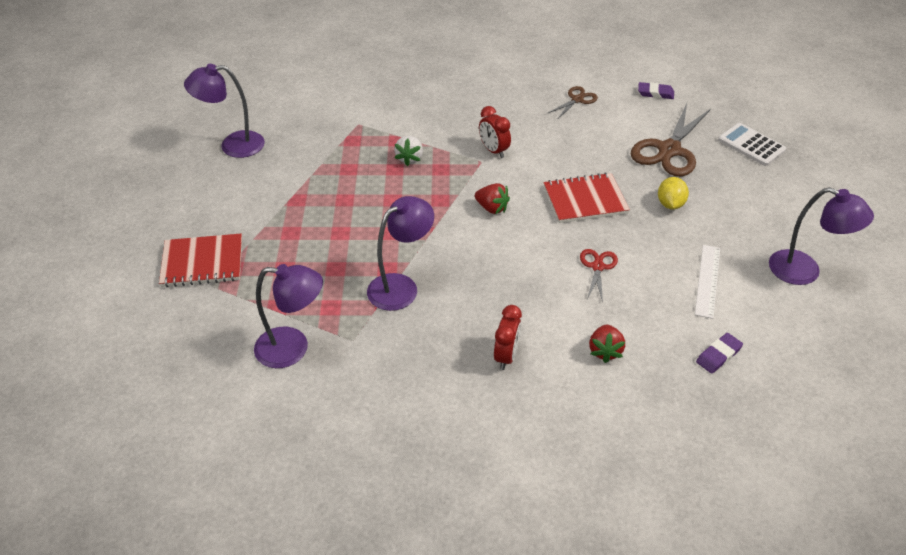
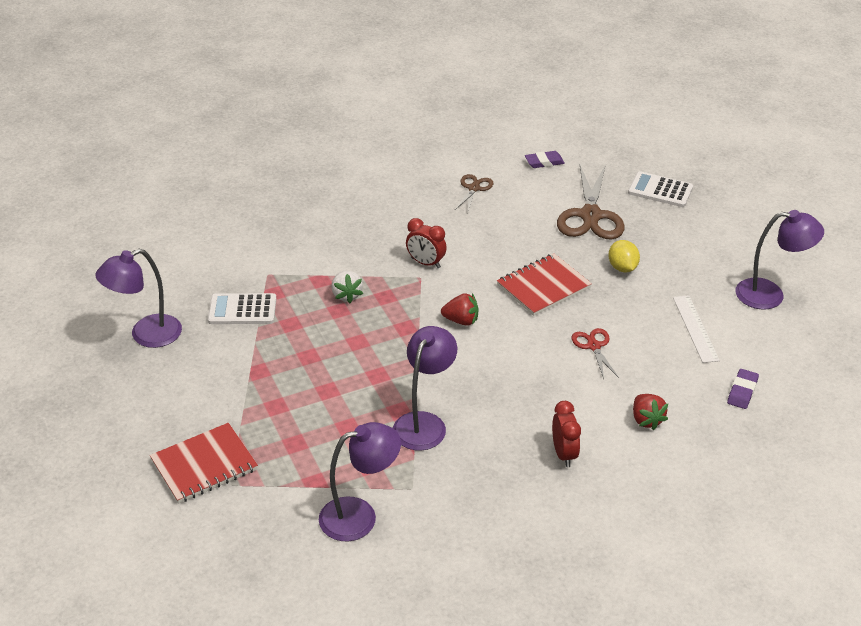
camera: 25 degrees left, 5 degrees down
none -> white calculator [208,293,276,324]

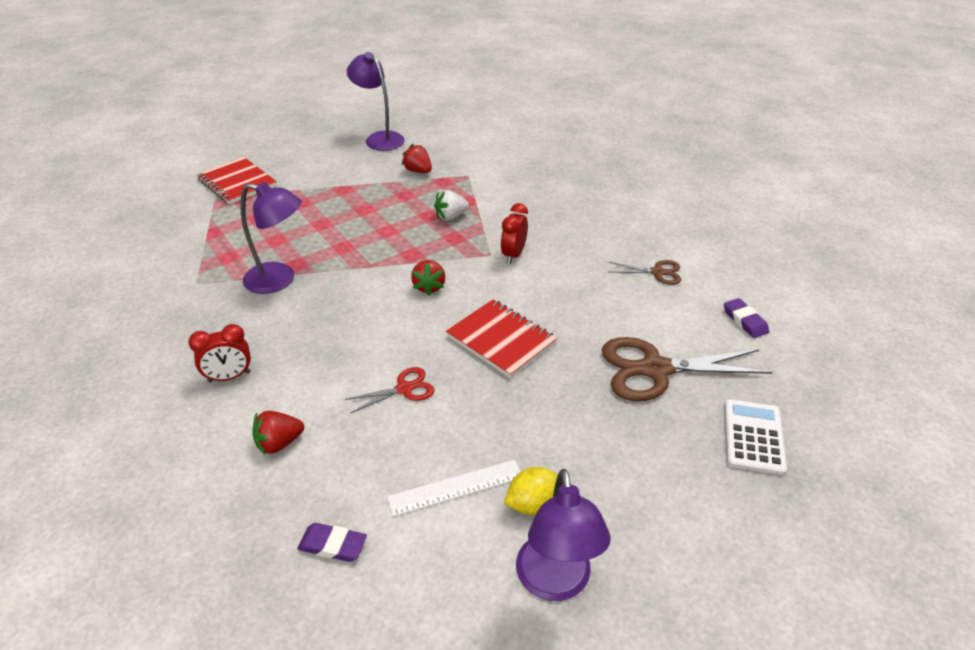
camera: 80 degrees right, 0 degrees up
white calculator [208,293,276,324] -> red strawberry [402,144,432,173]
purple lamp [319,422,401,541] -> none
yellow lemon [608,240,640,272] -> yellow lemon moved to [504,467,558,515]

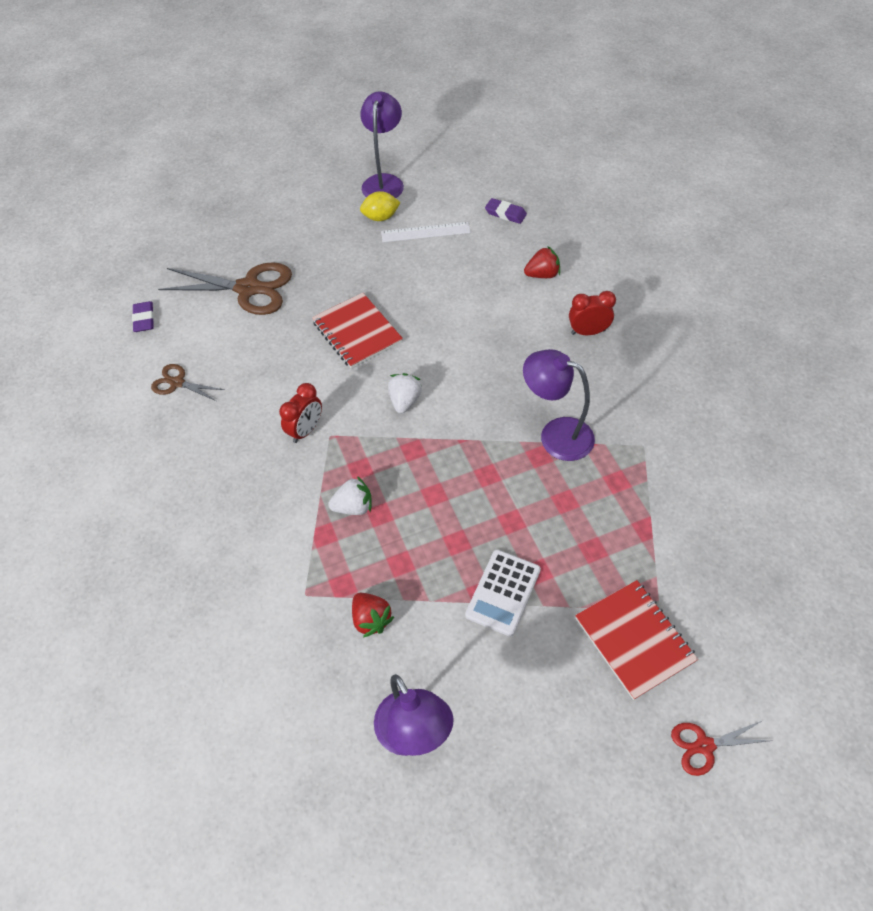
camera: 165 degrees left, 15 degrees up
red scissors [345,367,434,413] -> red scissors moved to [671,721,771,776]
red strawberry [411,260,445,296] -> white strawberry [388,373,422,413]
white calculator [724,399,787,475] -> white calculator moved to [465,550,541,636]

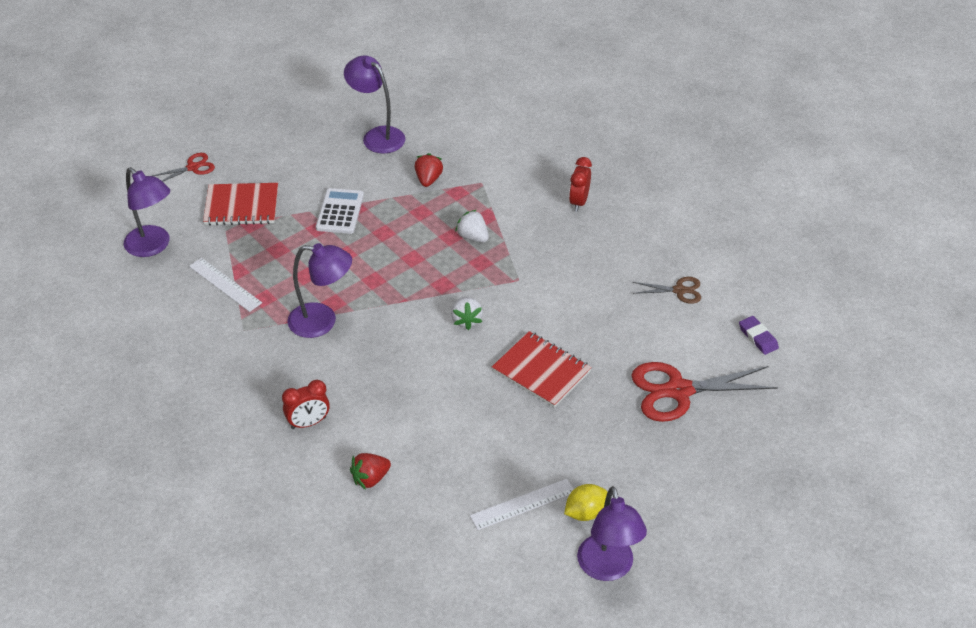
camera: 160 degrees right, 10 degrees down
brown scissors [158,262,292,315] -> red scissors [631,362,778,422]
red clock [279,383,322,443] -> red clock moved to [569,157,592,212]
white strawberry [328,476,371,515] -> white strawberry turned 75 degrees clockwise [455,210,489,242]
red strawberry [352,593,394,638] -> red strawberry turned 60 degrees clockwise [415,153,443,187]
purple eraser [485,198,527,224] -> none
red notebook [575,580,698,700] -> red notebook turned 45 degrees counterclockwise [203,183,278,226]
none -> purple lamp [124,167,170,257]
none -> white ruler [189,258,262,312]

